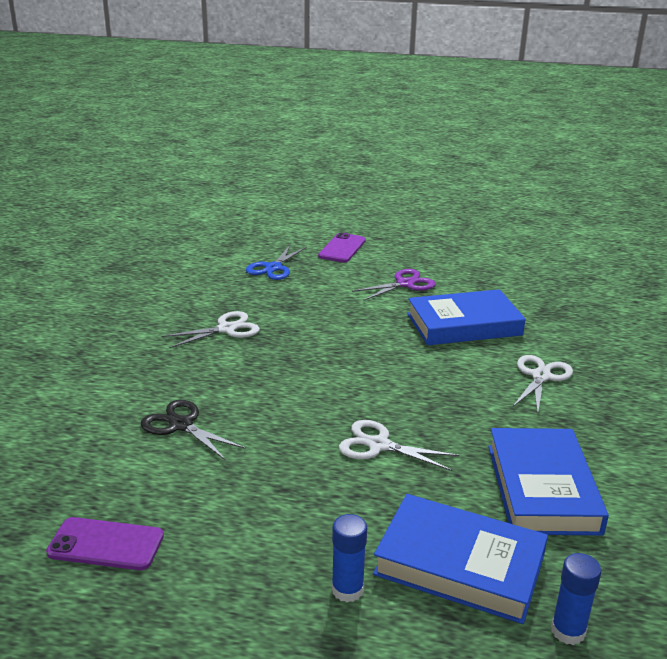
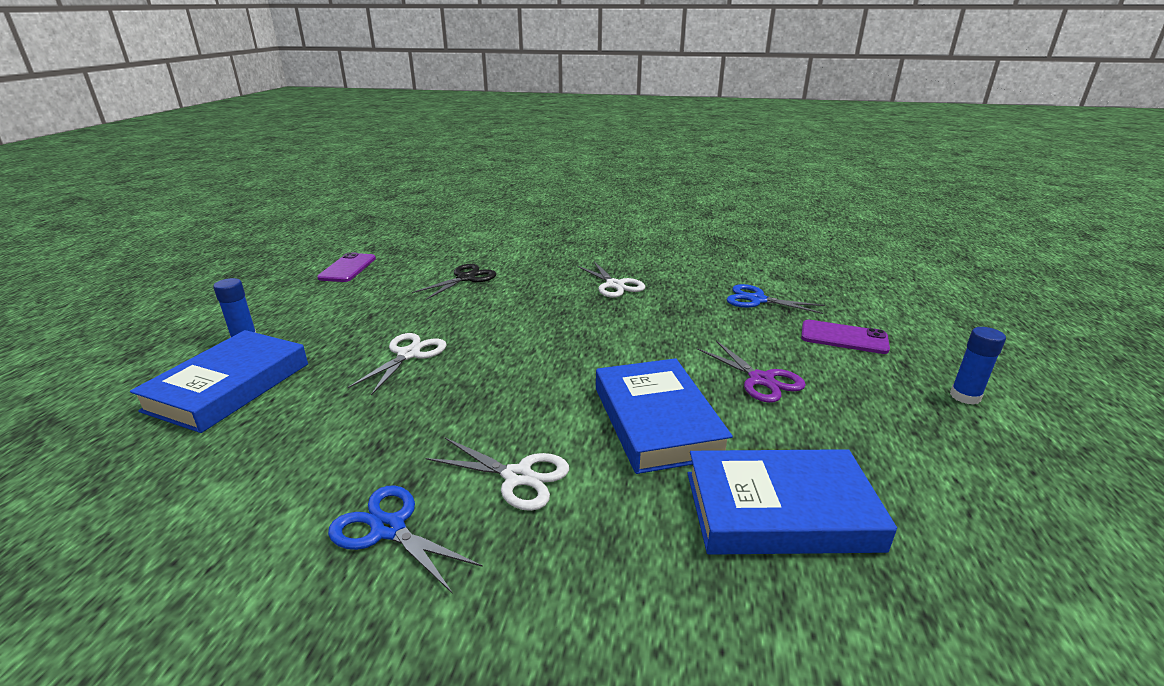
camera: 90 degrees right, 0 degrees up
blue book [488,428,609,536] -> blue book moved to [687,449,897,555]
blue glue stick [551,553,602,645] -> blue glue stick moved to [950,327,1006,405]
none -> blue scissors [328,485,483,594]

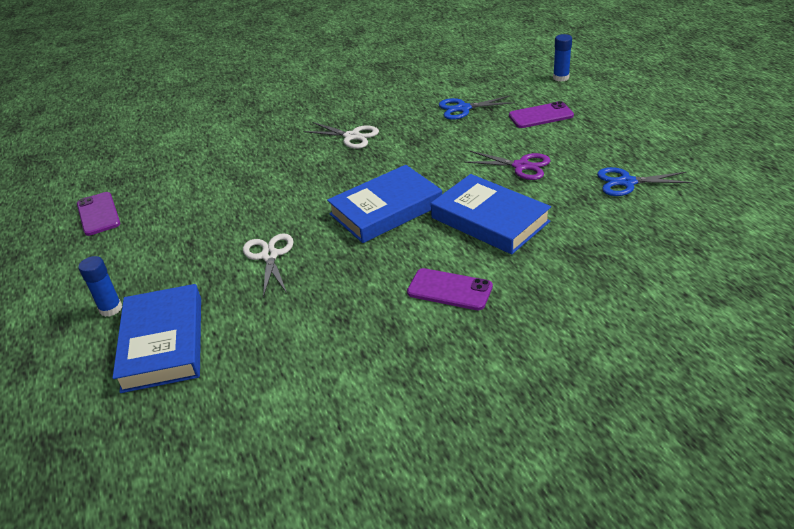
camera: 30 degrees left, 10 degrees up
blue scissors [328,485,483,594] -> blue scissors moved to [597,167,693,196]
black scissors [412,264,497,300] -> none
white scissors [425,438,569,511] -> purple phone [407,268,493,310]
blue book [687,449,897,555] -> blue book moved to [327,165,442,243]
blue glue stick [950,327,1006,405] -> blue glue stick moved to [553,34,572,82]

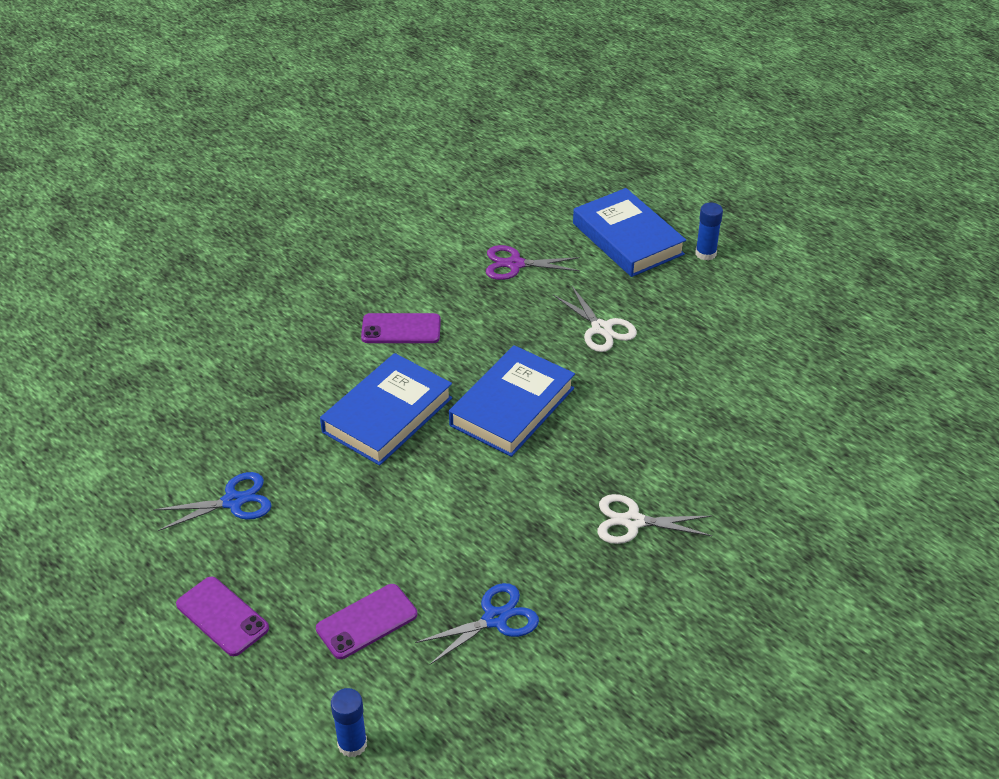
camera: 155 degrees right, 5 degrees up
purple phone [77,192,120,236] -> purple phone moved to [176,577,269,656]
blue book [431,174,551,254] -> blue book turned 75 degrees counterclockwise [320,353,452,465]
purple scissors [464,151,551,180] -> purple scissors moved to [486,245,580,280]

